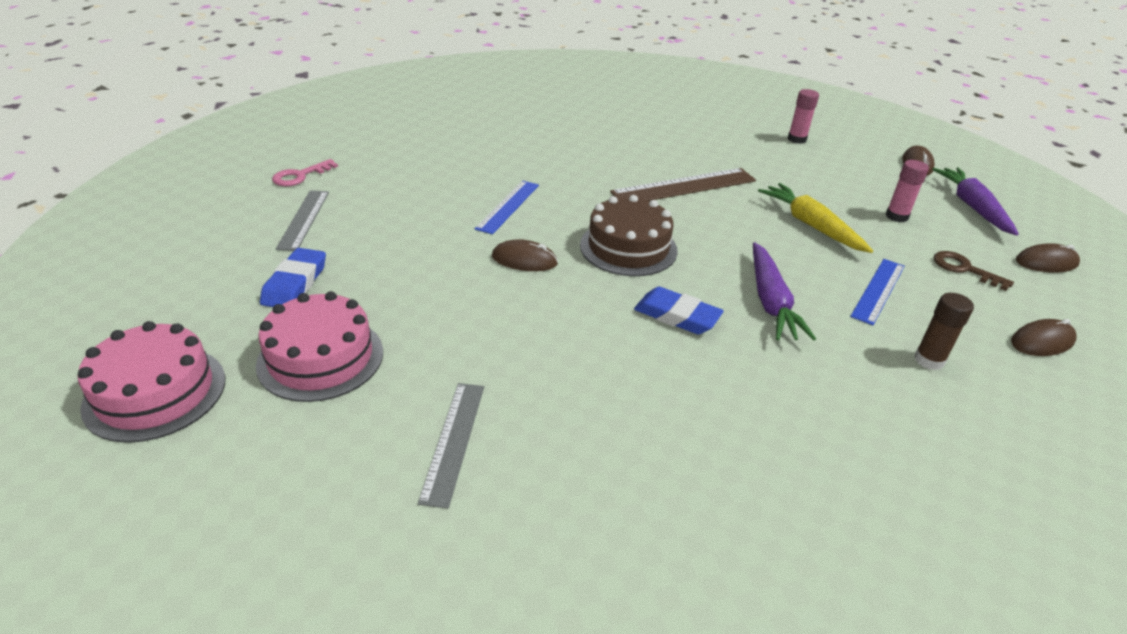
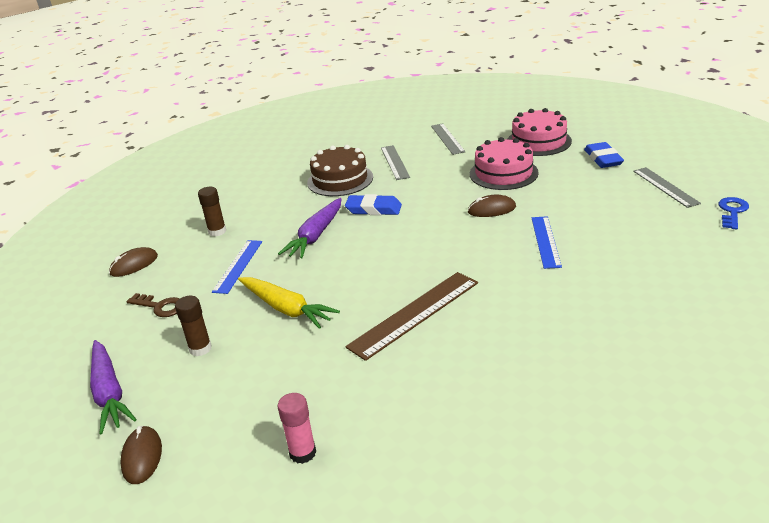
camera: 165 degrees right, 5 degrees down
pink cake [78,321,225,443] -> pink cake moved to [470,137,539,190]
pink key [272,159,338,186] -> blue key [719,197,749,229]
brown cake [580,195,678,276] -> brown cake moved to [307,145,373,196]
purple carrot [753,242,816,340] -> purple carrot turned 135 degrees counterclockwise [278,198,341,258]
pink glue stick [886,160,929,222] -> brown glue stick [175,296,212,356]
brown mouse [1016,243,1080,273] -> none
none -> grey ruler [381,145,410,180]

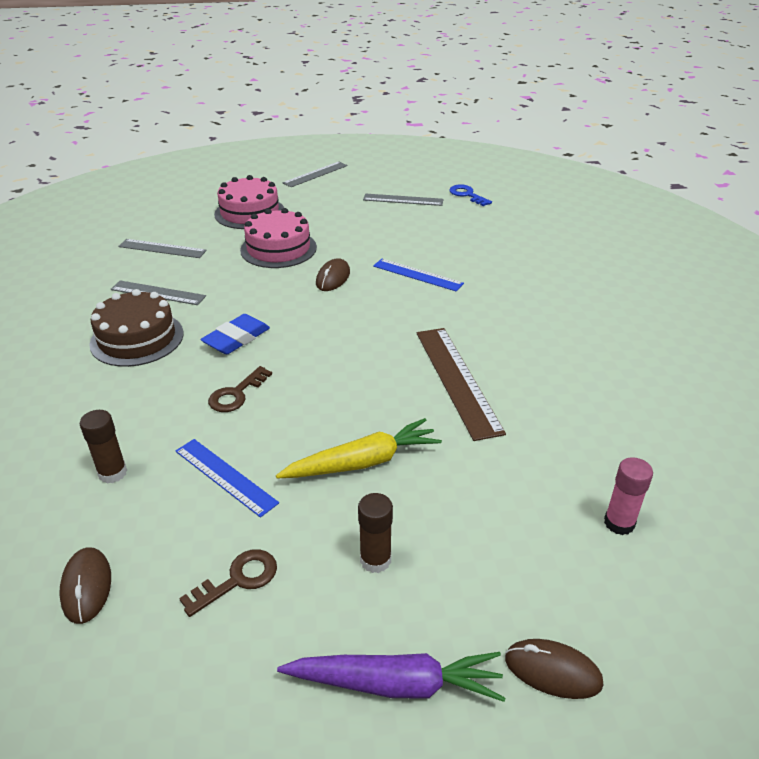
camera: 65 degrees left, 5 degrees up
purple carrot [278,198,341,258] -> brown key [208,366,272,412]
blue eraser [584,142,624,168] -> none
none -> grey ruler [282,162,348,187]

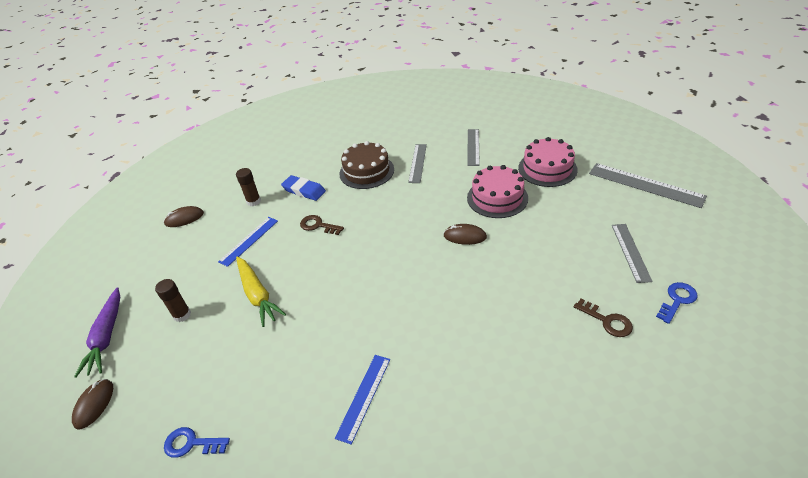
camera: 85 degrees right, 5 degrees up
brown key [179,549,277,617] -> brown key moved to [574,299,633,337]
blue eraser [201,314,270,354] -> blue eraser moved to [281,175,326,201]
grey ruler [282,162,348,187] -> grey ruler [589,163,707,208], size x1.53
blue ruler [373,259,464,291] -> blue ruler moved to [335,355,390,445]
brown ruler [417,328,506,441] -> none
pink glue stick [604,457,653,535] -> blue key [164,427,230,458]

